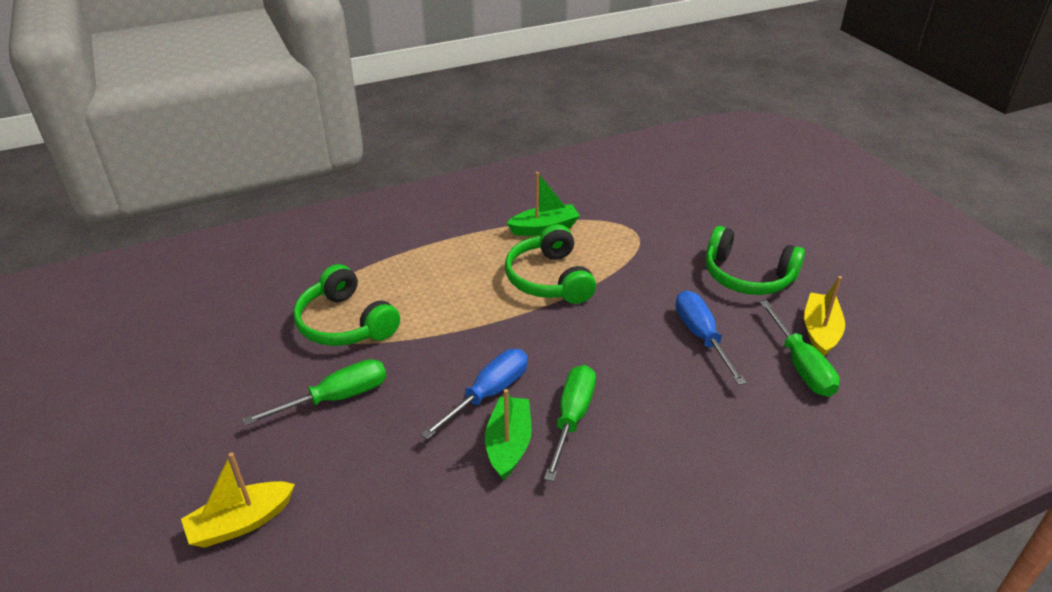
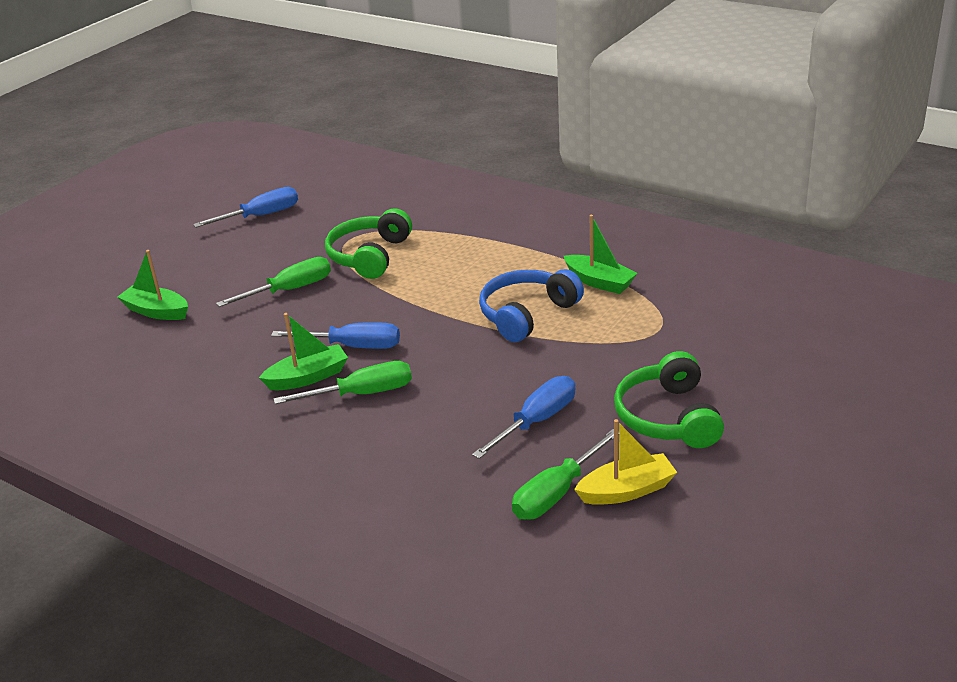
camera: 60 degrees right, 5 degrees down
yellow boat [181,452,295,548] -> green boat [117,250,188,320]
green screwdriver [243,359,386,426] -> green screwdriver turned 60 degrees counterclockwise [216,257,331,307]
green headphones [505,224,596,304] -> blue headphones [479,269,584,342]
none -> blue screwdriver [193,187,298,228]

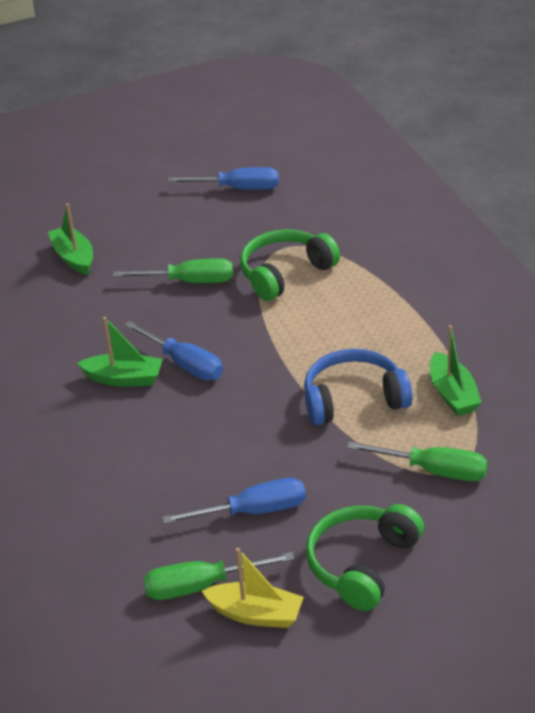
camera: 35 degrees right, 5 degrees up
green screwdriver [274,361,412,404] -> green screwdriver moved to [347,442,488,481]

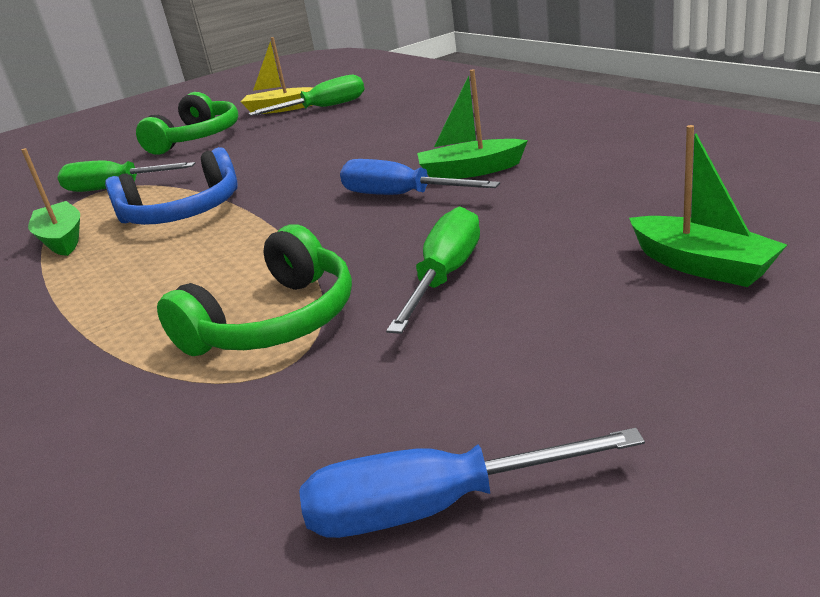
camera: 170 degrees right, 10 degrees down
green screwdriver [113,258,233,283] -> green screwdriver turned 120 degrees clockwise [386,206,480,334]
blue screwdriver [162,478,306,524] -> none

